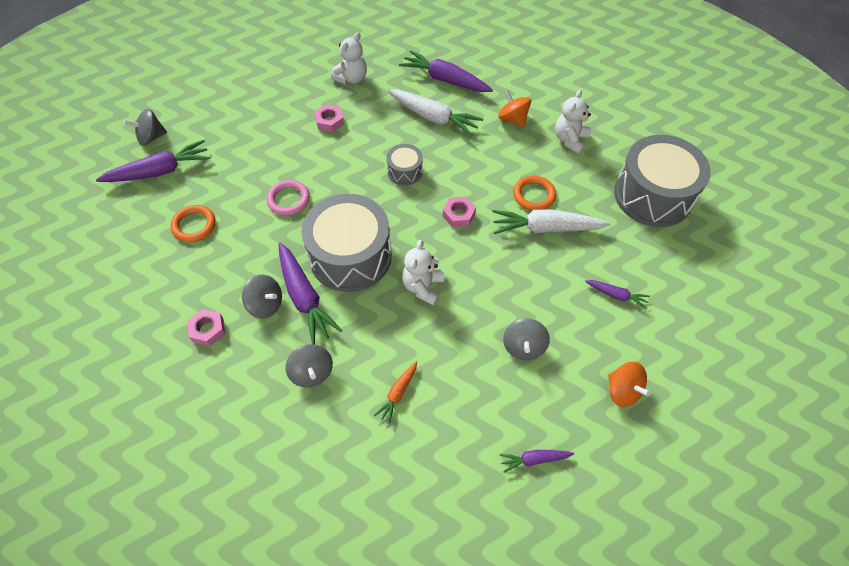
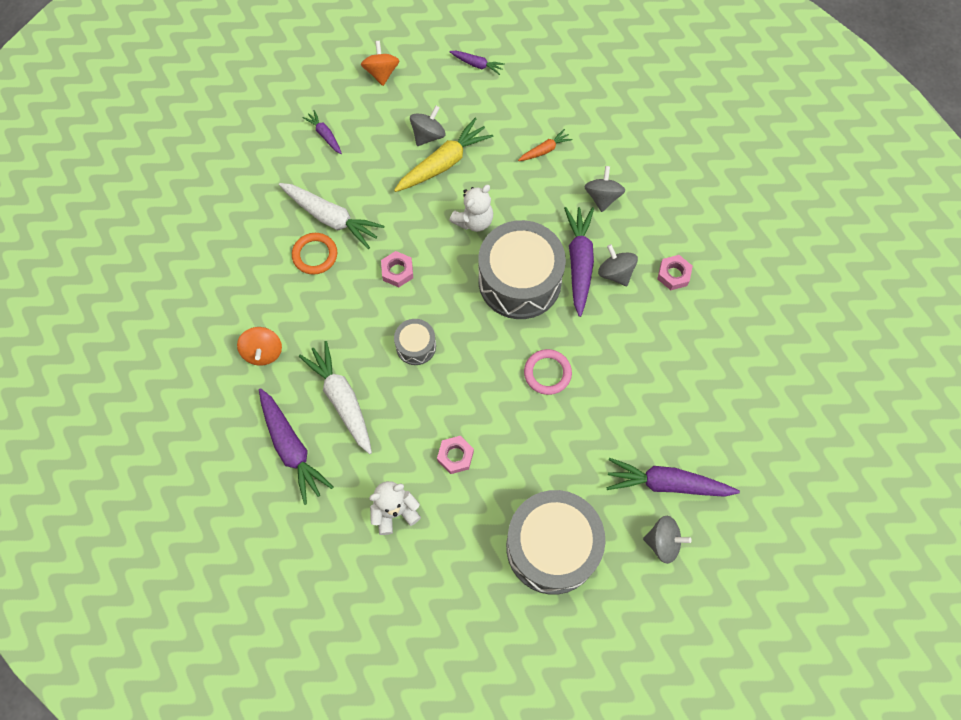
camera: 150 degrees left, 10 degrees up
orange ring [170,205,216,242] -> none
white teddy bear [555,90,591,154] -> none
grey drum [614,135,711,227] -> grey drum moved to [506,490,605,595]
none -> yellow carrot [394,118,493,192]

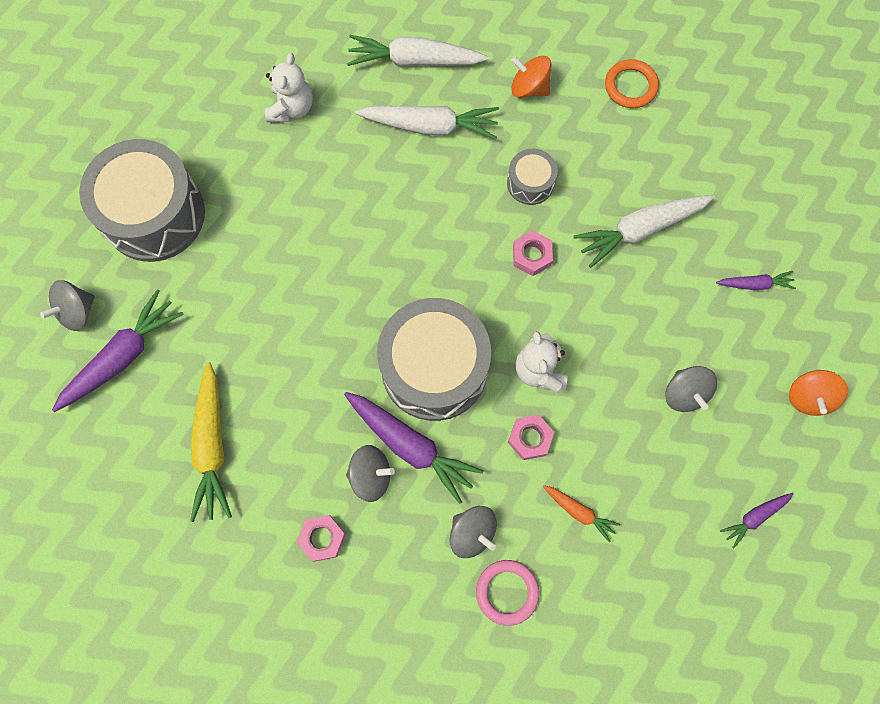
camera: 125 degrees right, 5 degrees up
purple carrot [259,388,334,505] -> white carrot [347,35,489,67]
orange ring [292,233,337,275] -> orange ring moved to [605,59,659,108]
orange spinning top [361,41,399,86] -> orange spinning top turned 75 degrees clockwise [789,370,848,416]
yellow carrot [394,118,493,192] -> yellow carrot moved to [190,362,232,522]
grey drum [394,319,436,365] -> grey drum moved to [507,149,558,205]
pink nut [437,436,474,474] -> pink nut moved to [508,415,554,460]
orange carrot [518,129,572,161] -> orange carrot turned 60 degrees counterclockwise [543,485,620,543]
pink ring [524,349,572,395] -> pink ring moved to [476,560,539,626]

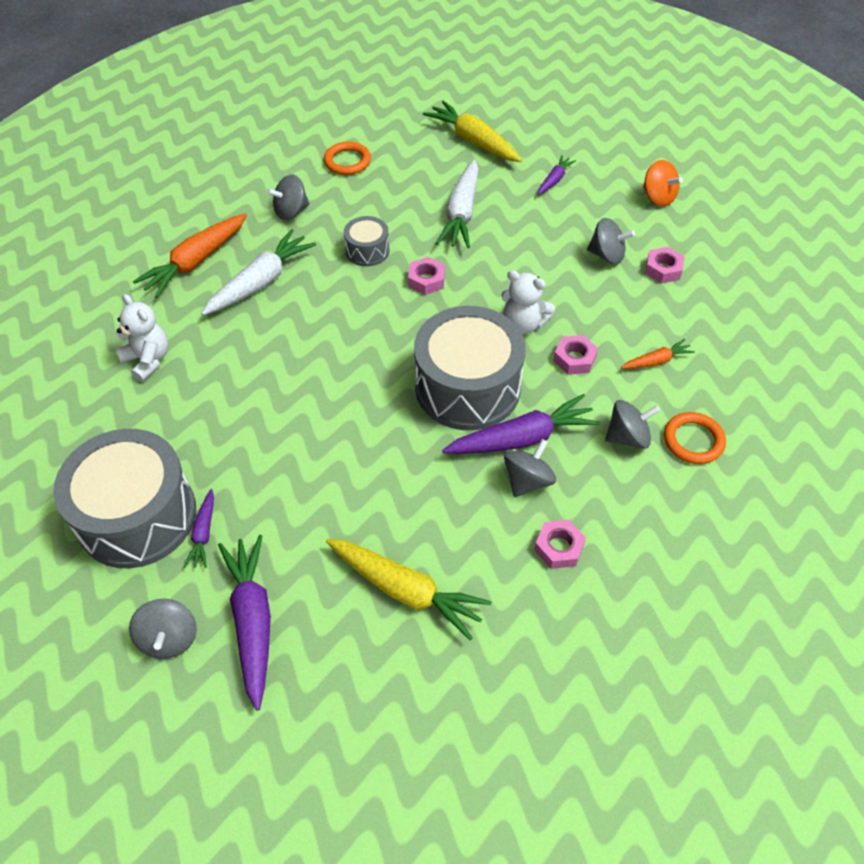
camera: 55 degrees left, 20 degrees down
white carrot [347,35,489,67] -> orange carrot [133,213,247,298]
pink ring [476,560,539,626] -> orange ring [664,412,726,464]
orange spinning top [511,56,551,98] -> grey spinning top [267,174,310,220]
purple carrot [720,493,793,549] -> purple carrot moved to [184,489,214,568]
none -> yellow carrot [423,101,522,162]
none -> pink nut [645,247,685,284]

